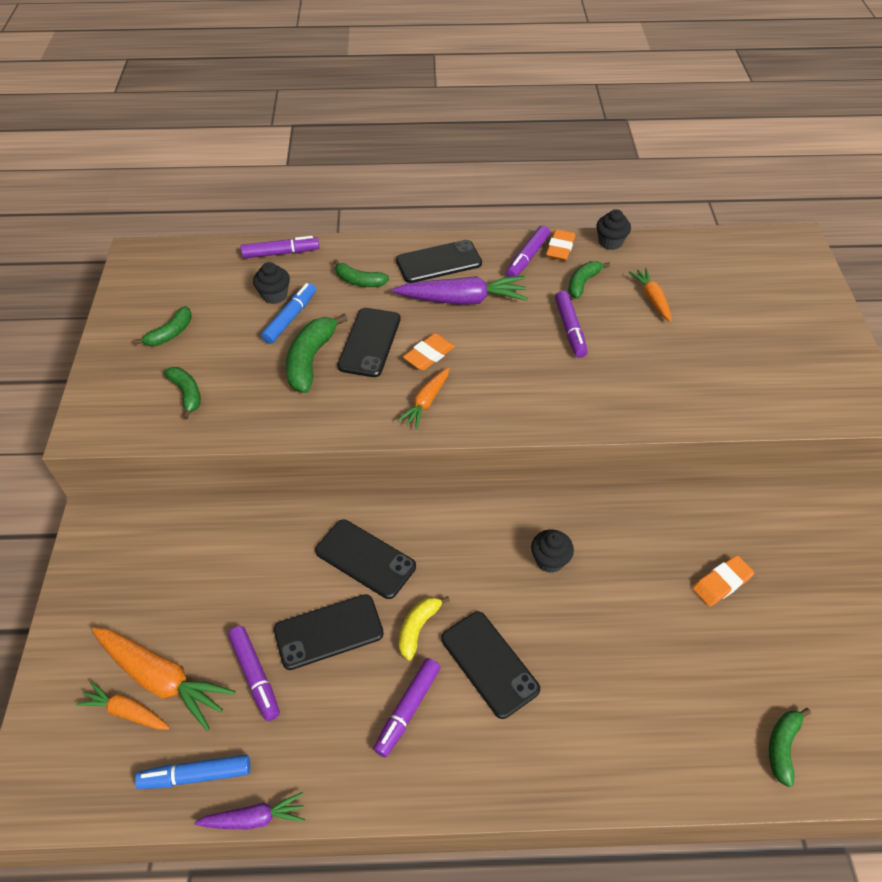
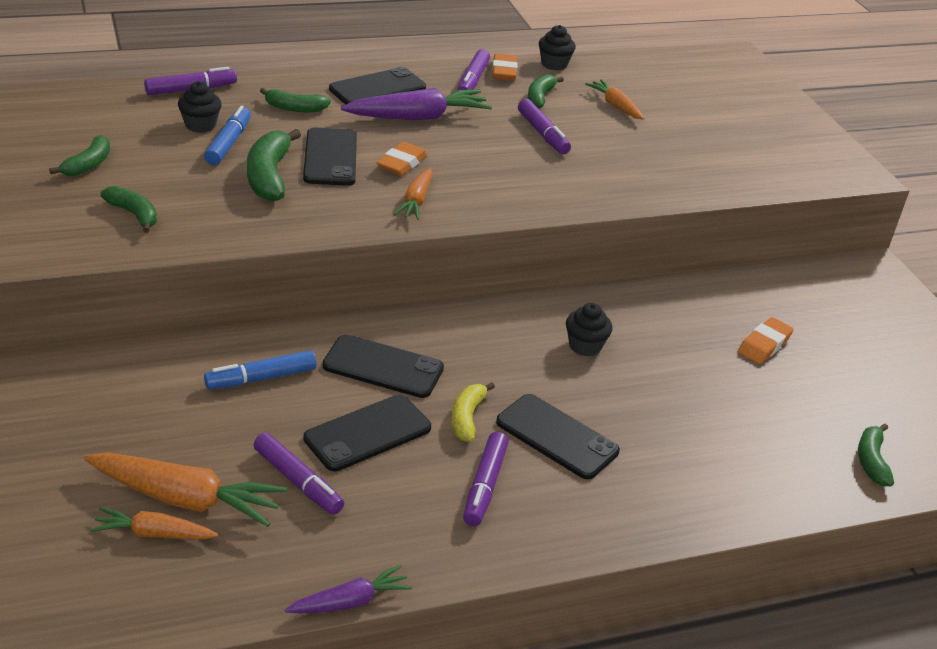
camera: 20 degrees left, 15 degrees down
blue marker [135,754,250,789] -> blue marker moved to [204,350,317,389]

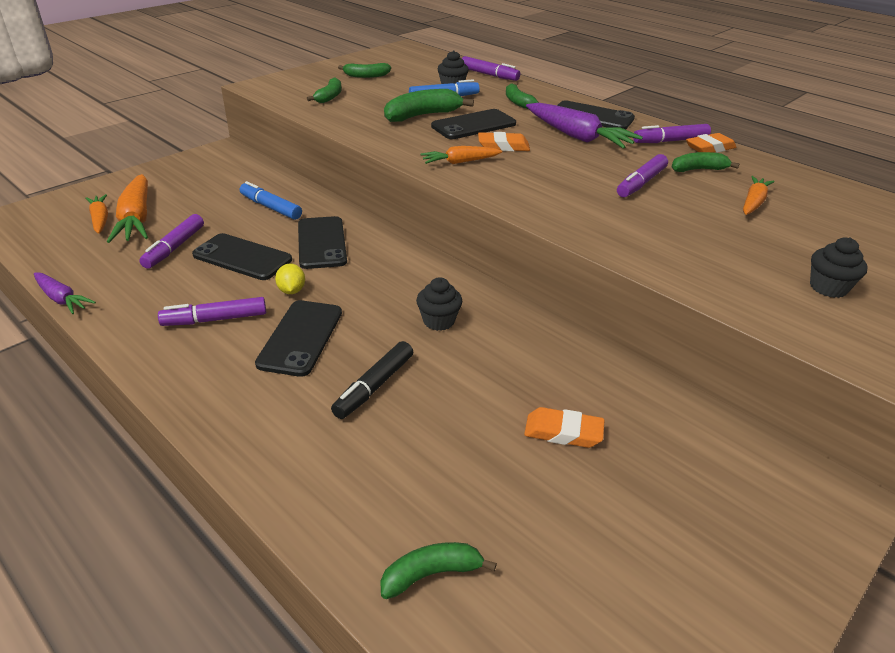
camera: 65 degrees right, 0 degrees up
yellow banana [452,382,495,442] -> yellow lemon [275,264,305,294]
black cupcake [539,25,576,71] -> black cupcake moved to [810,237,868,298]
none -> black marker [331,341,413,419]

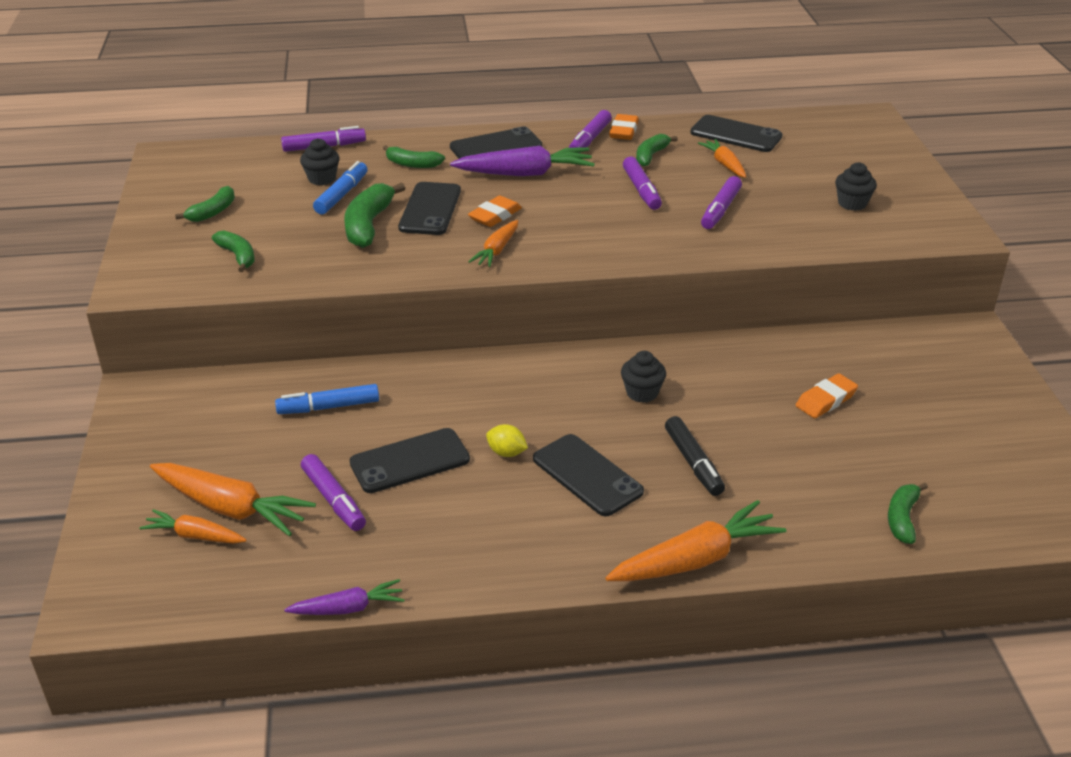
camera: 50 degrees left, 0 degrees up
purple marker [158,297,266,326] -> purple marker moved to [701,176,742,229]
black phone [298,216,347,269] -> black phone moved to [690,115,782,152]
none -> orange carrot [606,500,786,581]

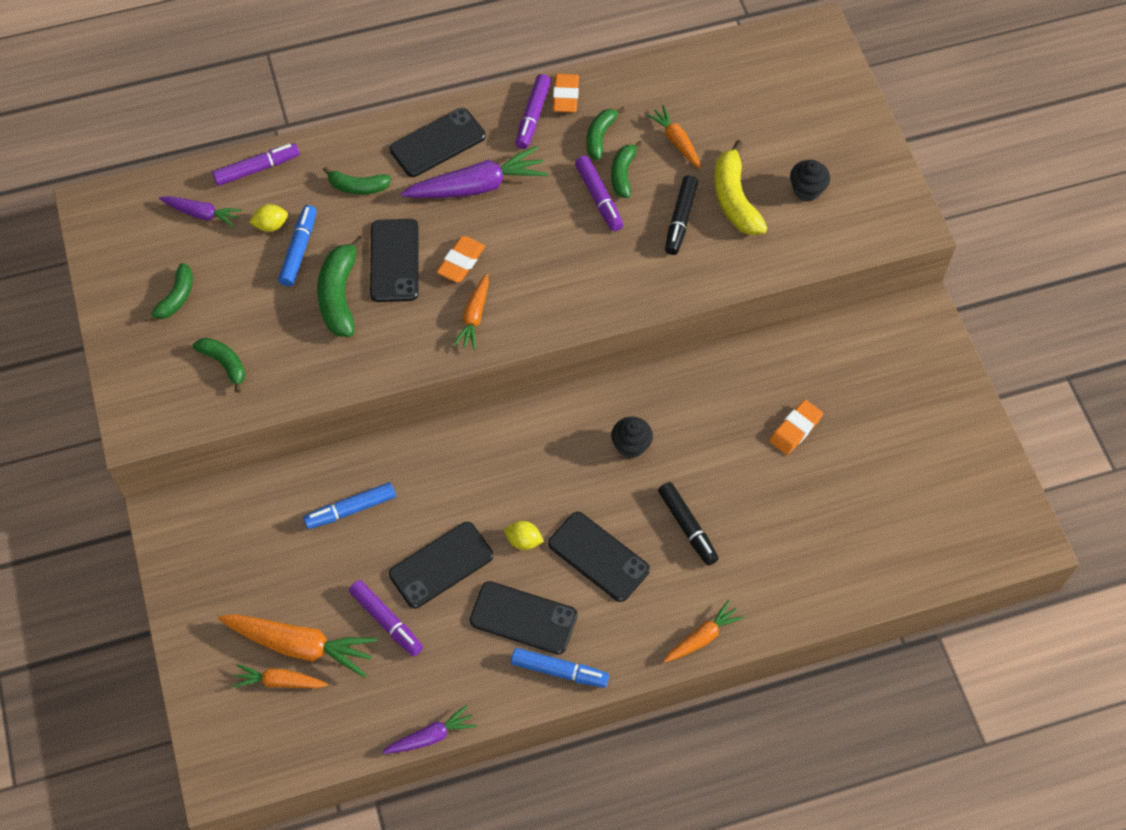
camera: 10 degrees left, 25 degrees up
black cupcake [300,138,340,185] -> yellow lemon [249,204,288,232]
orange carrot [606,500,786,581] -> orange carrot [664,600,744,663], size x0.58
black phone [690,115,782,152] -> black phone moved to [470,581,577,654]
purple marker [701,176,742,229] -> black marker [665,175,698,255]
green banana [888,483,928,544] -> green banana moved to [611,141,643,198]
none -> purple carrot [159,196,242,227]
none -> blue marker [511,648,609,688]
none -> yellow banana [714,140,767,235]

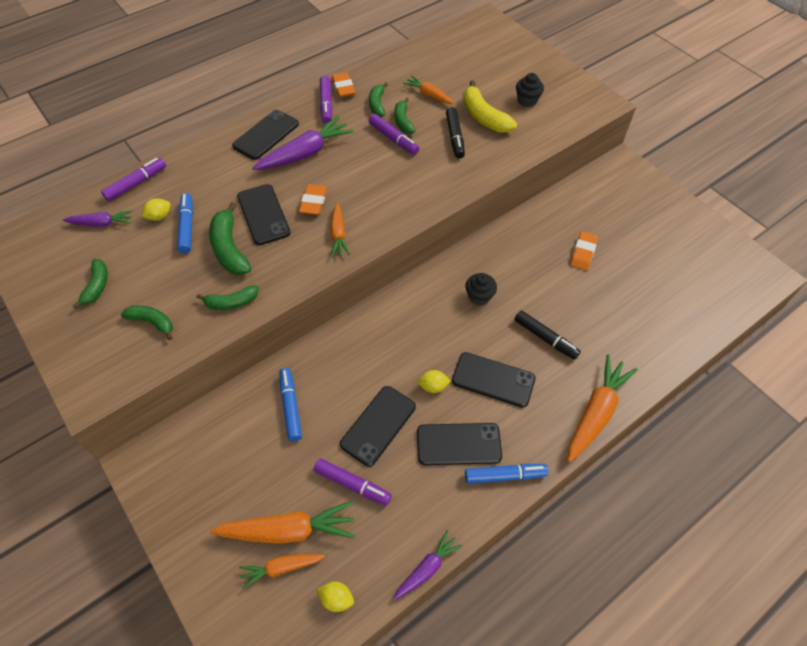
camera: 20 degrees left, 5 degrees down
blue marker [303,482,396,529] -> blue marker turned 120 degrees clockwise [279,368,302,441]
green banana [323,166,392,194] -> green banana moved to [196,285,258,310]
orange carrot [664,600,744,663] -> orange carrot [568,354,637,462], size x1.73
none -> yellow lemon [317,581,354,612]

